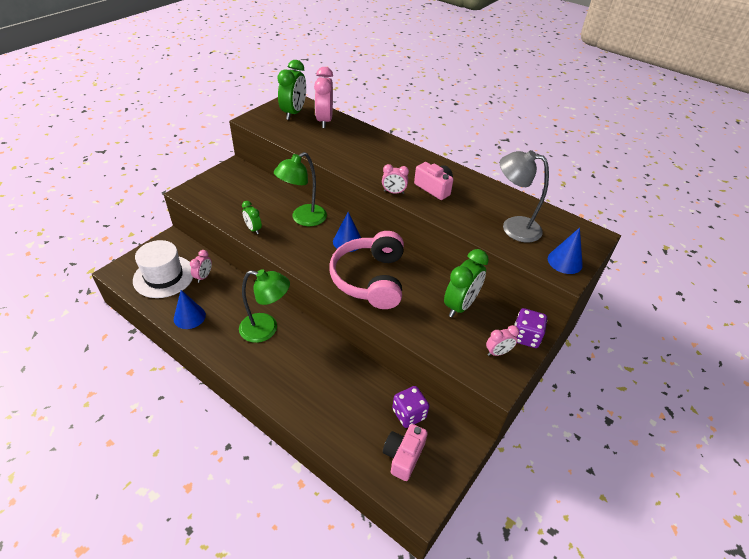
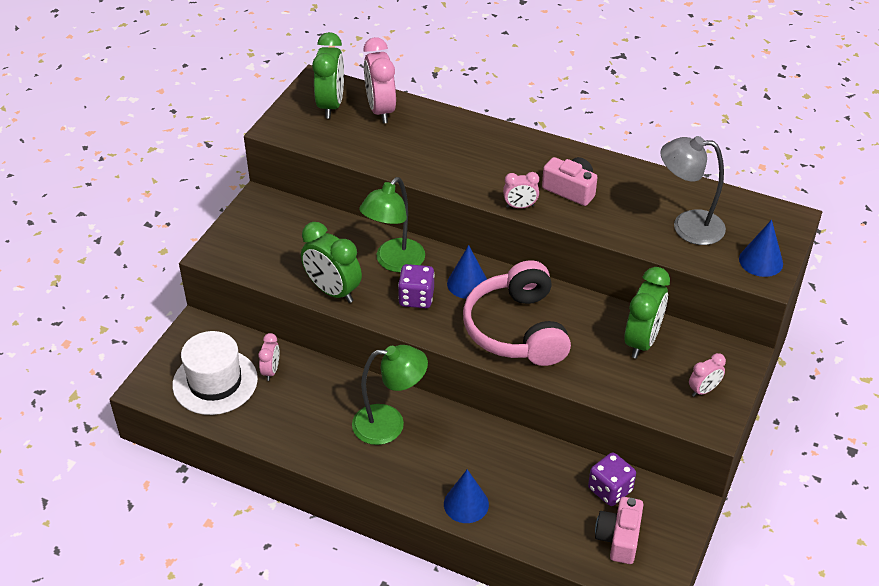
camera: 10 degrees left, 0 degrees up
blue cone [174,290,206,329] -> blue cone moved to [444,469,489,523]
green clock [242,201,262,234] -> green clock [301,222,362,303], size x1.86
purple dice [514,308,547,348] -> purple dice moved to [398,264,435,308]

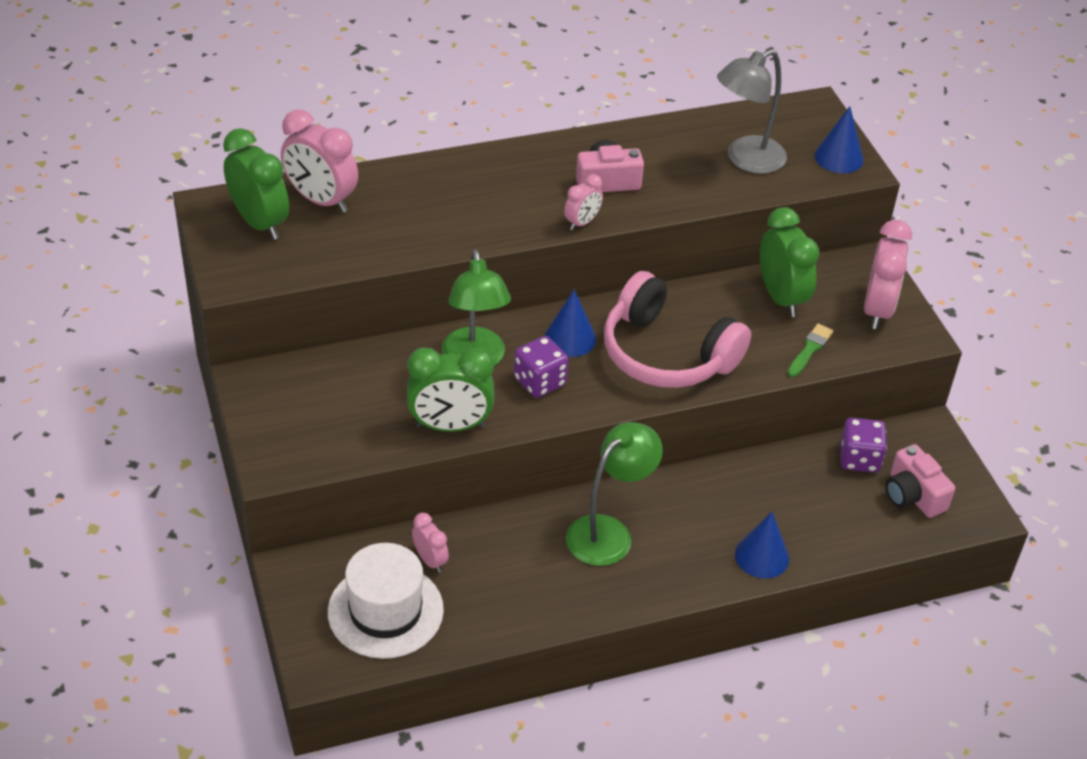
camera: 45 degrees left, 0 degrees up
pink clock [689,353,726,397] -> pink clock [864,219,912,329], size x1.86
none -> green brush [787,324,833,377]

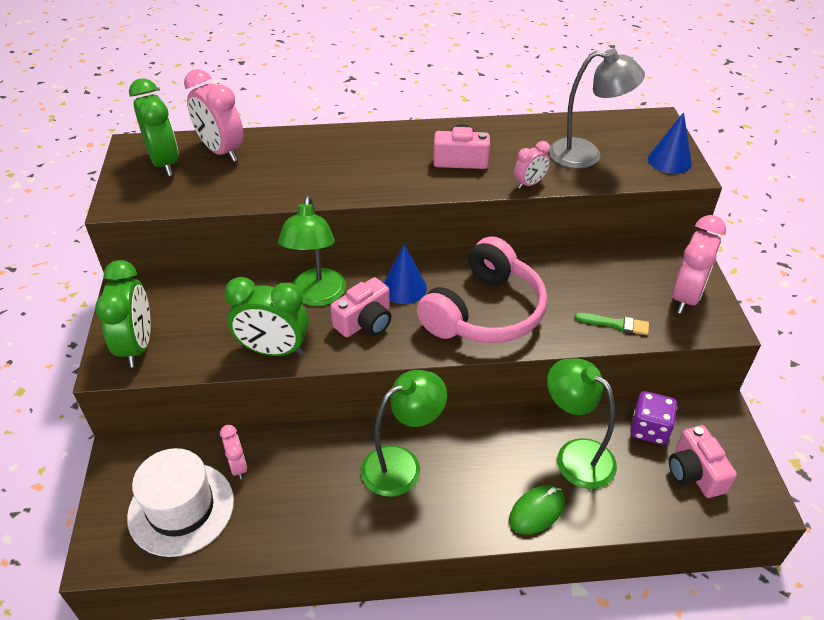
camera: 15 degrees right, 0 degrees up
purple dice [514,336,569,398] -> pink camera [331,277,391,337]
pink clock [564,174,603,230] -> pink clock moved to [514,141,550,189]
pink headphones [604,271,751,388] -> pink headphones turned 105 degrees counterclockwise [417,236,547,343]
grey lamp [717,49,787,174] -> grey lamp turned 150 degrees counterclockwise [549,49,645,169]
blue cone [735,512,789,578] -> green mouse [509,485,565,534]
green clock [760,207,819,317] -> green clock moved to [95,260,151,367]
green brush [787,324,833,377] -> green brush turned 60 degrees clockwise [575,313,649,335]
none -> green lamp [547,359,617,489]

